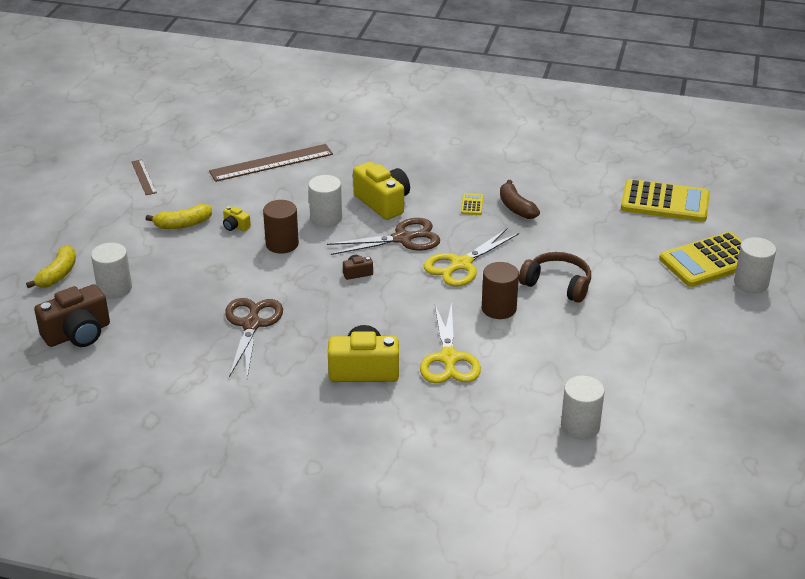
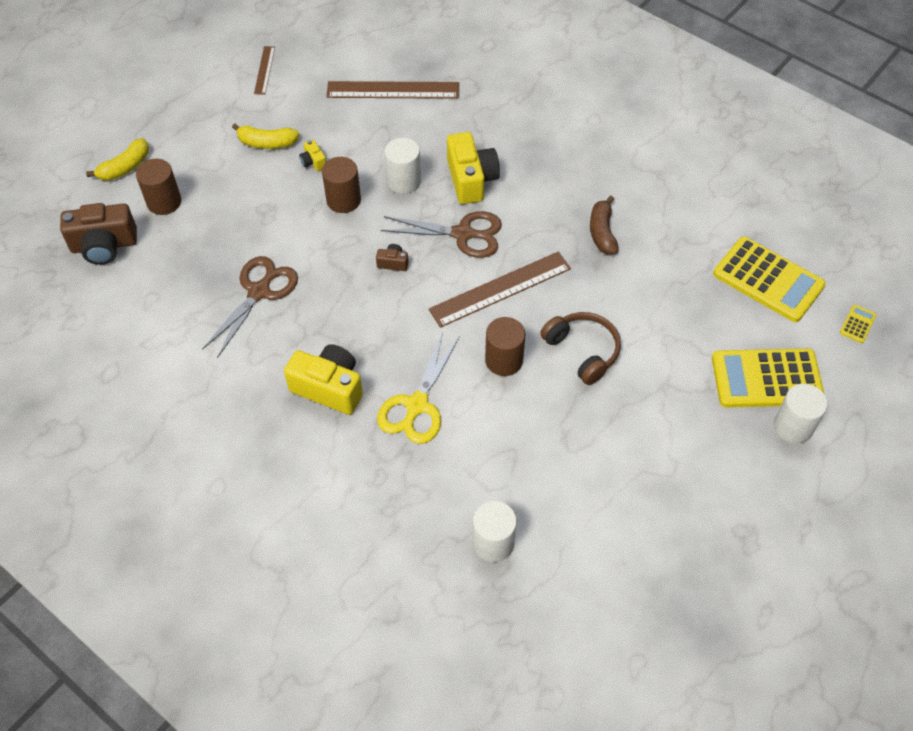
camera: 25 degrees right, 20 degrees up
white cylinder [91,243,132,299] -> brown cylinder [136,159,181,215]
yellow scissors [424,228,519,286] -> brown ruler [428,251,571,328]
yellow calculator [461,193,483,215] -> yellow calculator moved to [840,304,876,343]

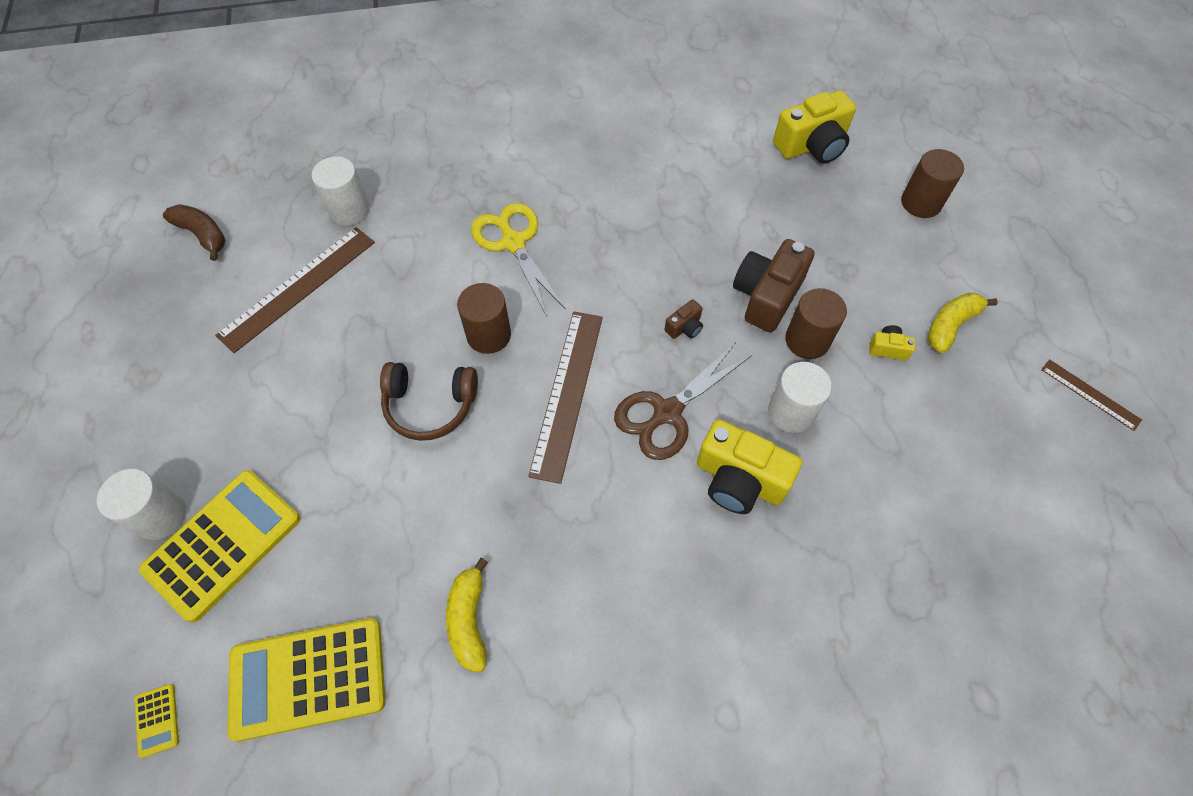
camera: 130 degrees right, 5 degrees up
brown camera [60,203,137,265] -> brown camera moved to [733,239,814,332]
yellow banana [86,138,149,181] -> yellow banana moved to [446,558,488,672]
brown scissors [202,256,298,358] -> none
yellow camera [284,344,363,415] -> yellow camera moved to [773,90,856,164]
brown ruler [326,81,459,99] -> brown ruler moved to [215,227,375,353]
brown banana [590,196,619,254] -> brown banana moved to [163,204,226,261]

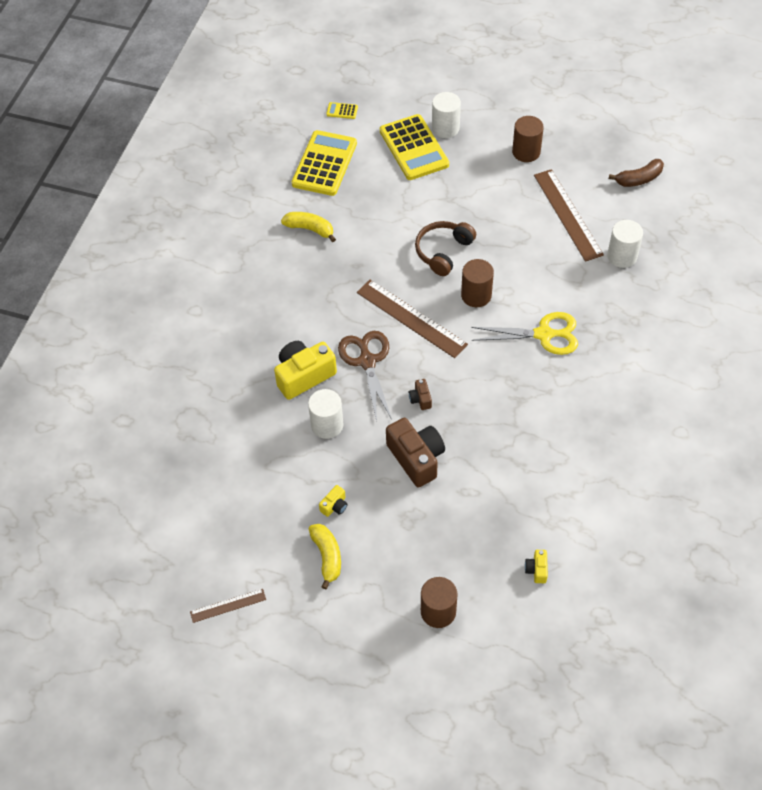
camera: 120 degrees right, 5 degrees down
yellow camera [773,90,856,164] -> yellow camera [525,550,548,583], size x0.46
brown cylinder [785,288,847,359] -> brown cylinder moved to [512,116,544,162]

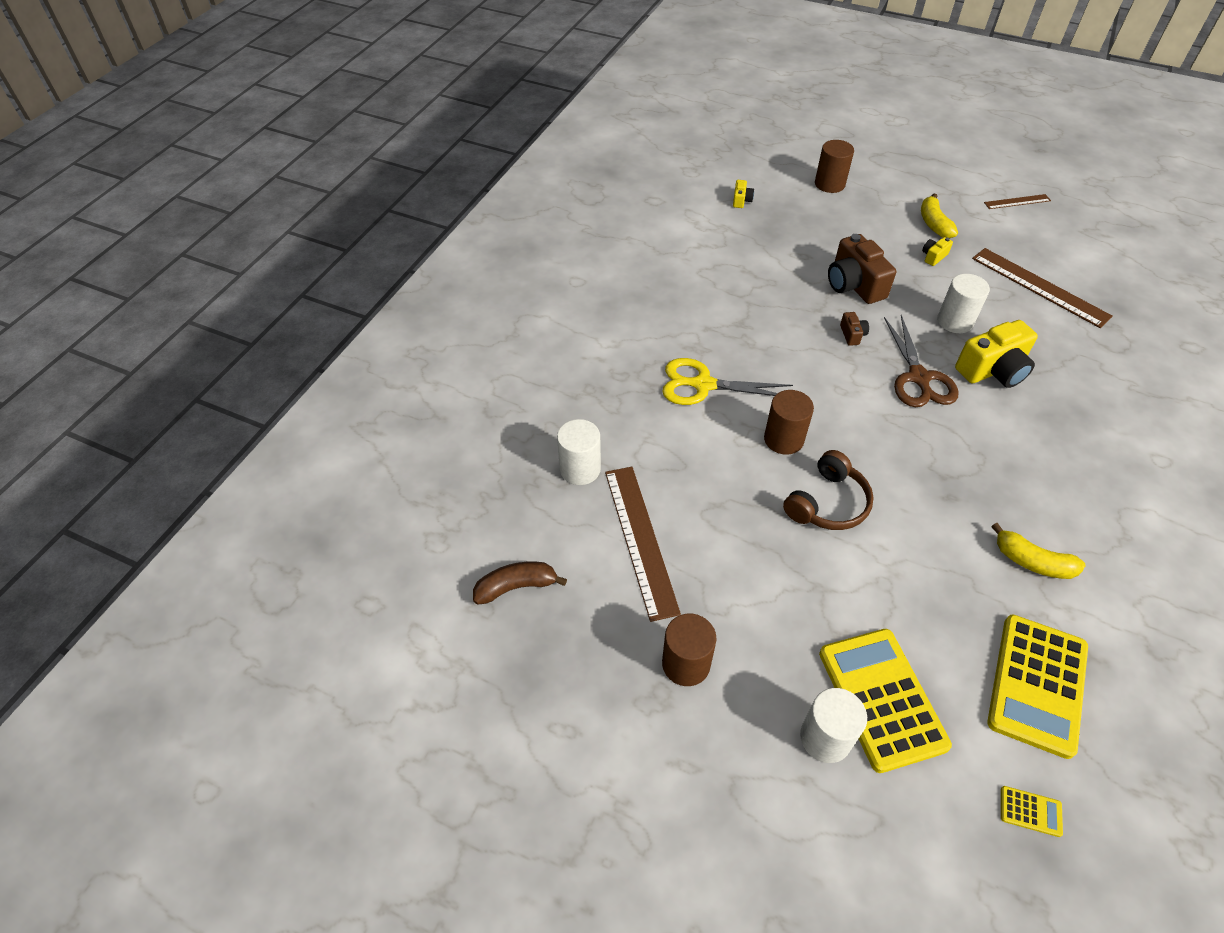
camera: 175 degrees left, 5 degrees down
brown ruler [357,280,468,358] -> brown ruler moved to [972,248,1113,328]

